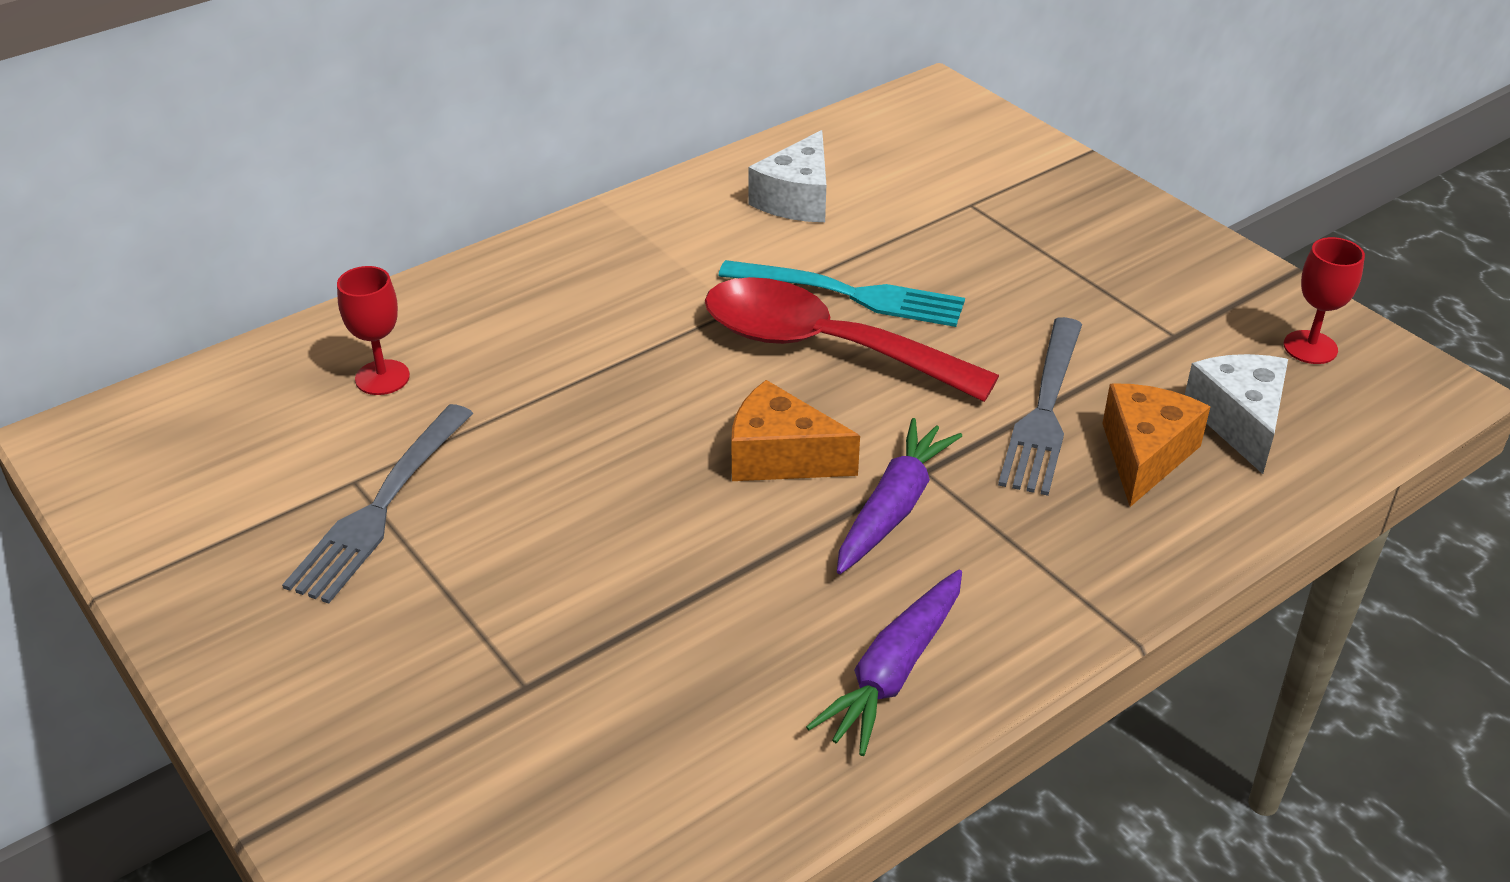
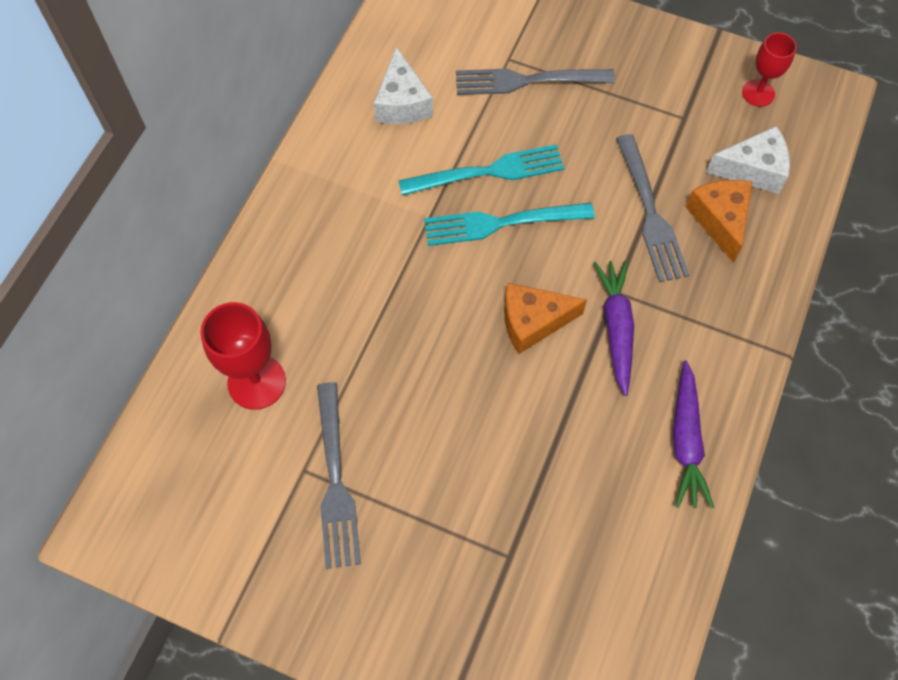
camera: 30 degrees left, 25 degrees up
red goblet [337,266,410,395] -> red goblet [200,302,286,410], size x1.57
red spoon [705,277,999,402] -> turquoise fork [424,203,595,246]
white cheese [1185,354,1288,474] -> white cheese turned 120 degrees clockwise [706,126,790,194]
none -> grey fork [456,69,615,95]

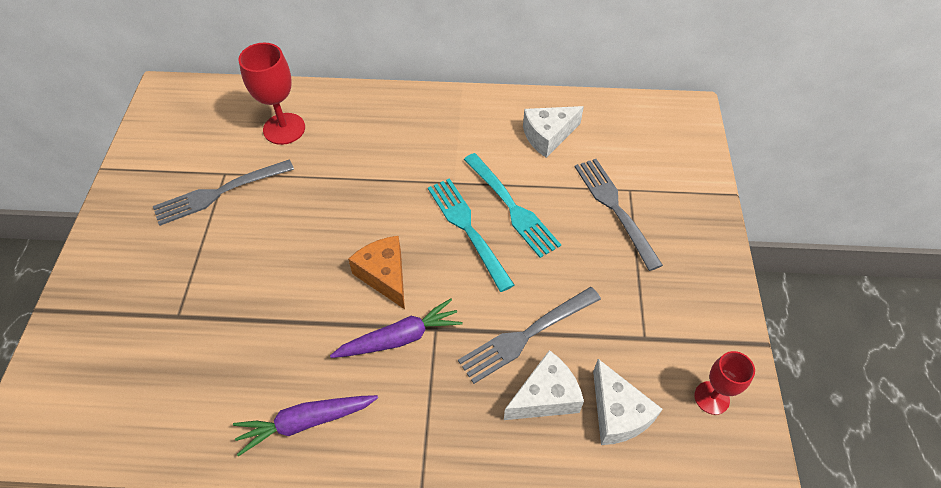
camera: 70 degrees right, 10 degrees down
orange cheese [686,180,752,263] -> white cheese [504,350,584,420]

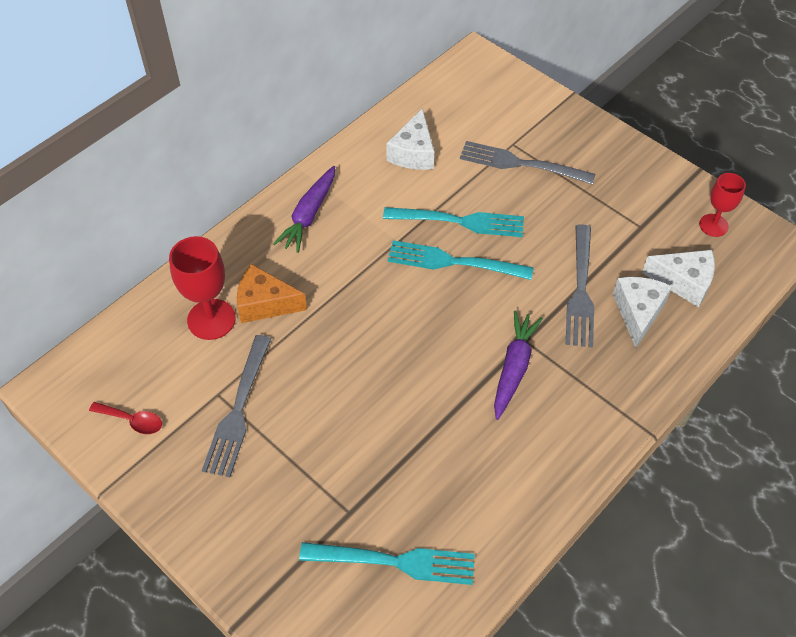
camera: 50 degrees left, 0 degrees up
purple carrot [233,395,378,456] -> purple carrot moved to [273,166,335,253]
orange cheese [348,236,405,309] -> orange cheese moved to [237,264,307,323]
none -> red spoon [89,402,162,434]
none -> turquoise fork [299,542,475,585]

